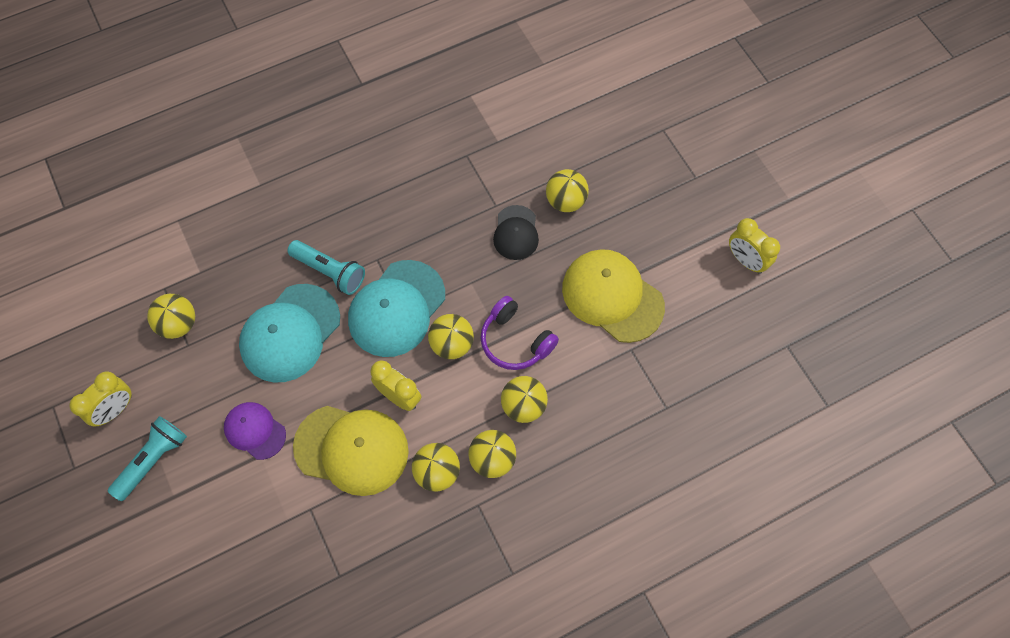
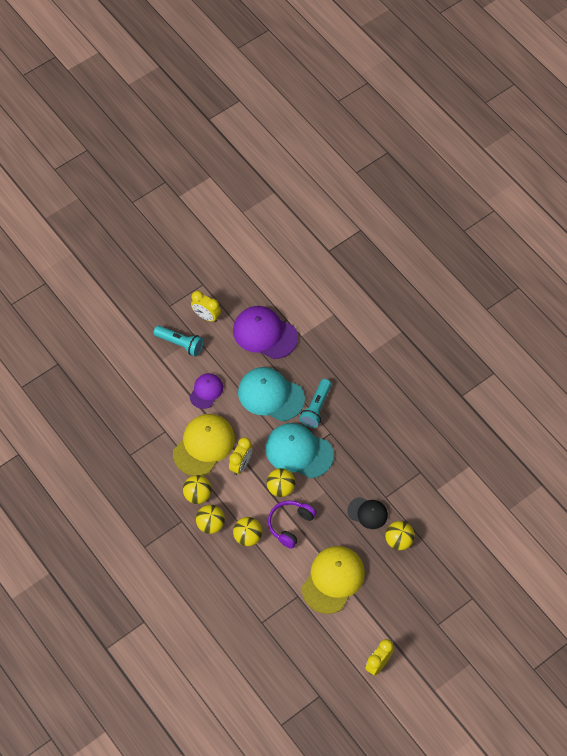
camera: 80 degrees right, 5 degrees down
yellow ball [147,294,195,339] -> purple cap [233,306,298,359]
yellow cap [293,406,409,496] -> yellow cap turned 150 degrees counterclockwise [173,414,235,476]
black cap [493,205,539,260] -> black cap turned 150 degrees counterclockwise [347,497,388,529]

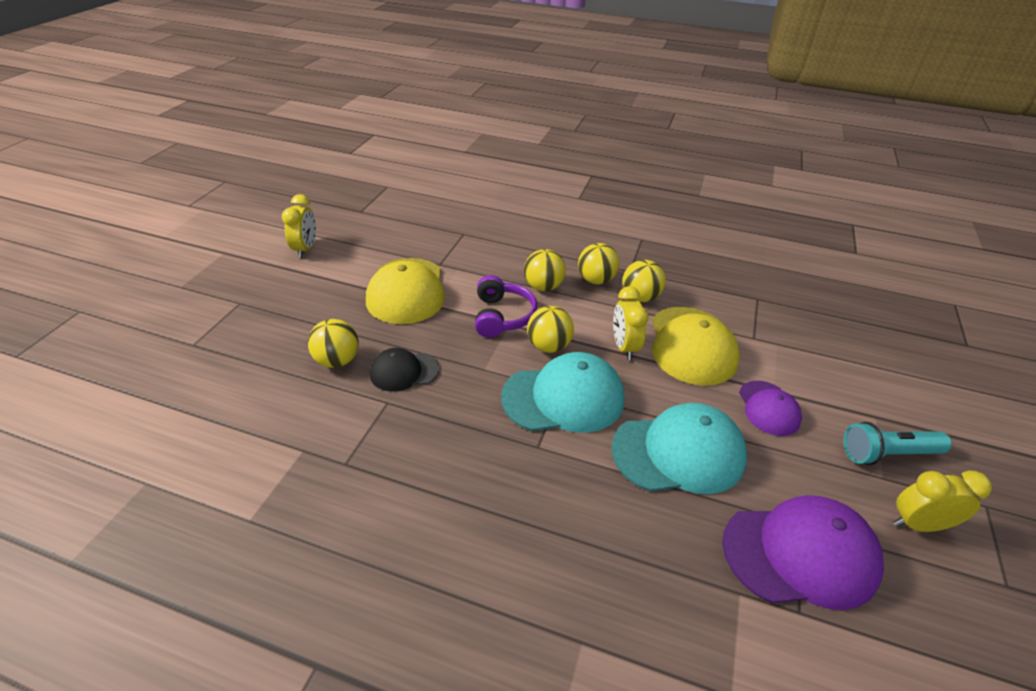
camera: 145 degrees right, 20 degrees down
turquoise flashlight [299,379,331,428] -> none

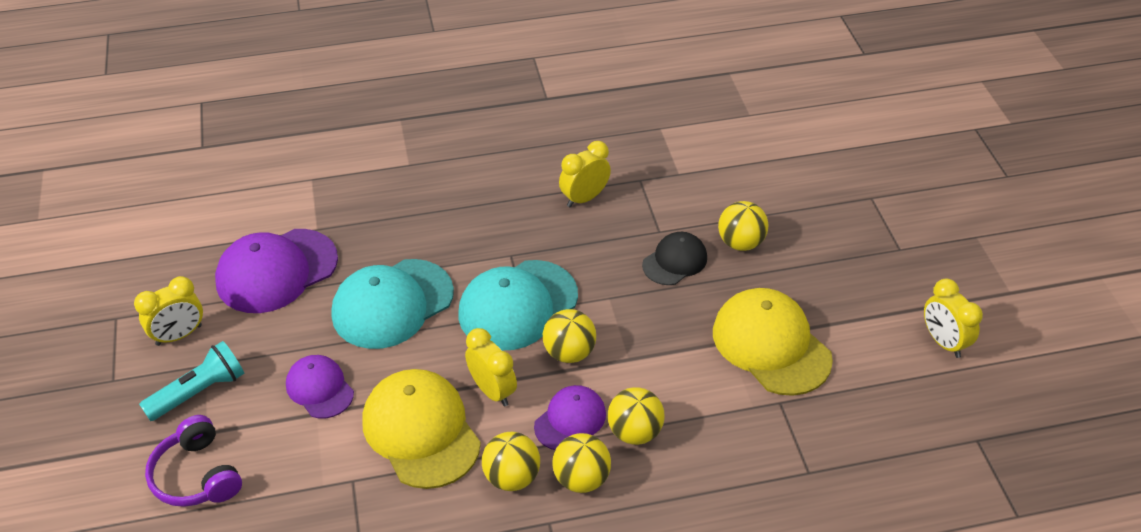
camera: 150 degrees right, 5 degrees up
purple headphones [475,275,538,338] -> purple headphones moved to [145,415,242,507]
none -> purple cap [534,385,606,450]
none -> yellow clock [559,141,611,207]

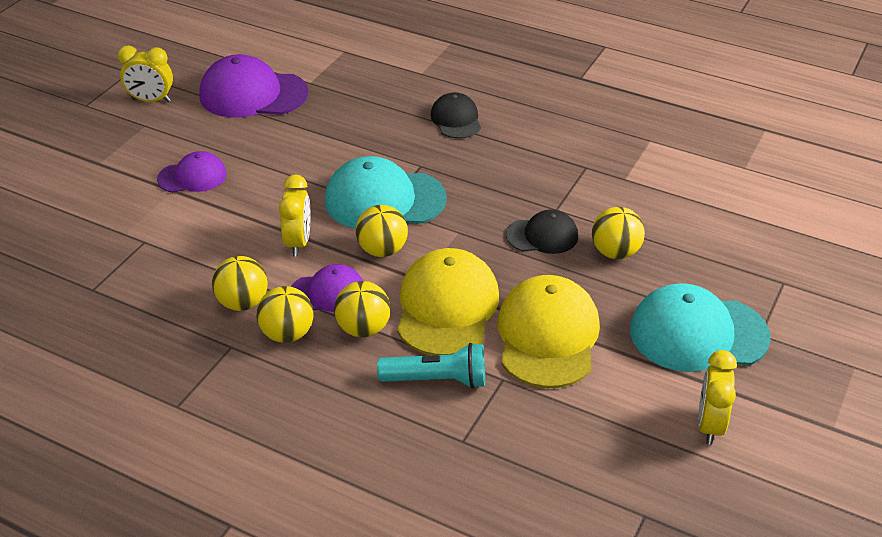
camera: 40 degrees right, 5 degrees down
turquoise flashlight [139,341,244,421] -> turquoise flashlight moved to [377,343,485,389]
purple headphones [145,415,242,507] -> none
purple cap [286,355,354,418] -> purple cap turned 75 degrees clockwise [157,151,227,193]
turquoise cap [332,259,454,349] -> turquoise cap moved to [630,283,771,372]
yellow cap [362,369,481,489] -> yellow cap moved to [397,248,499,355]
yellow clock [559,141,611,207] -> none
none -> black cap [431,92,481,139]

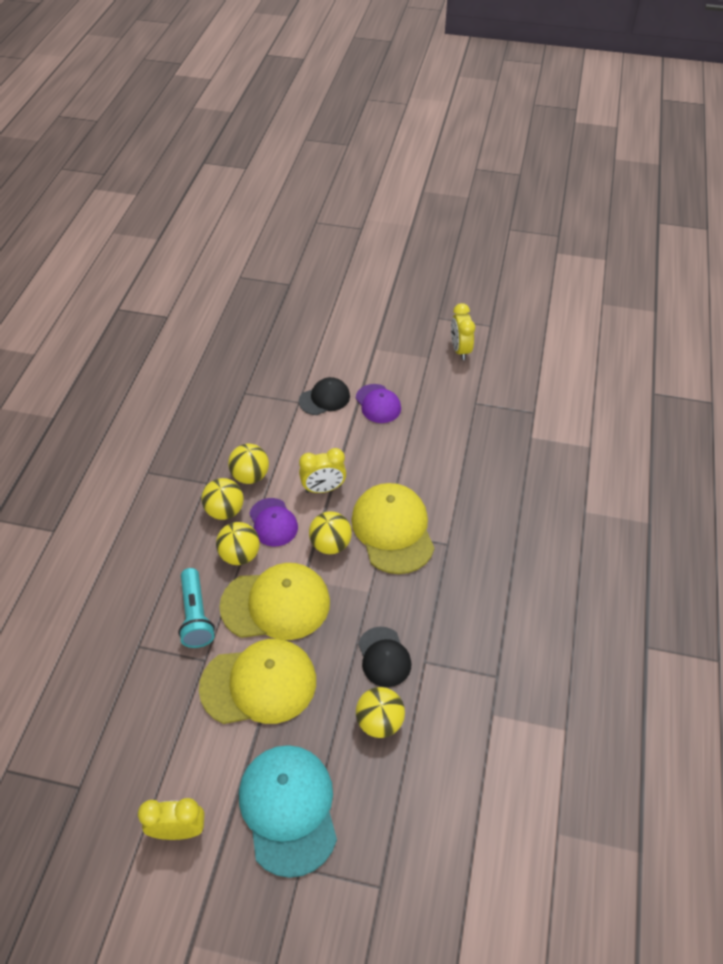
camera: 75 degrees right, 10 degrees up
purple cap [199,54,308,118] -> none
turquoise cap [325,156,447,229] -> yellow cap [351,483,435,574]
black cap [431,92,481,139] -> black cap moved to [299,377,350,415]

